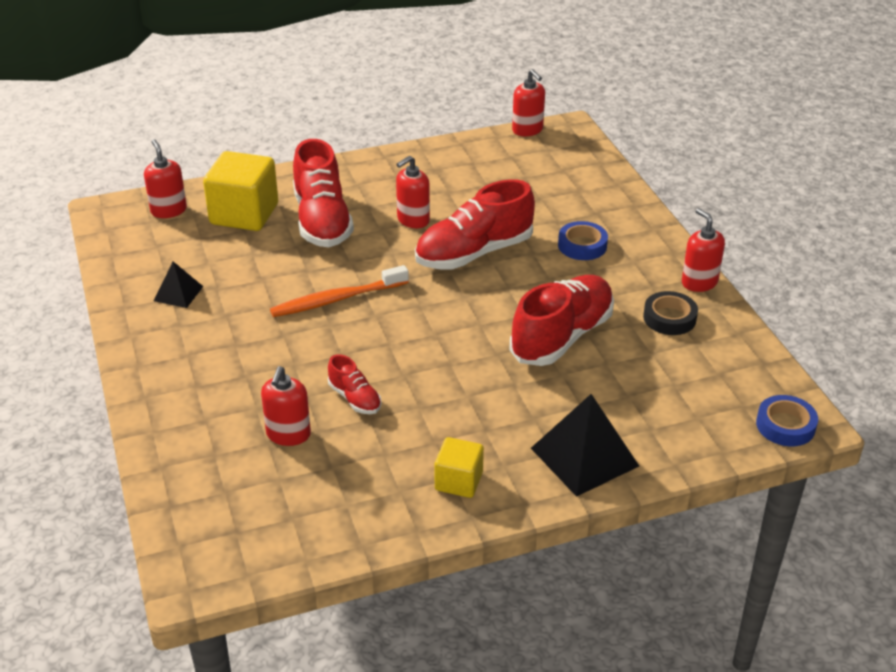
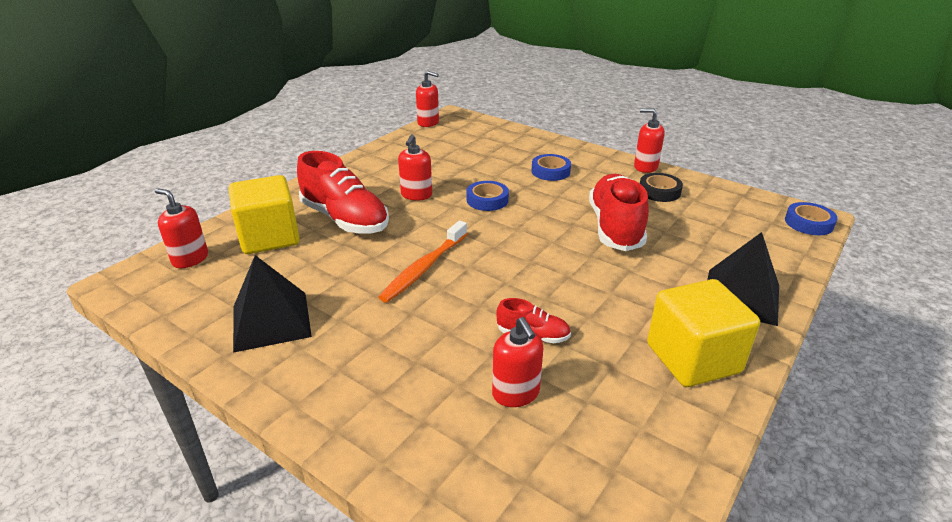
camera: 35 degrees left, 5 degrees down
black pyramid [154,261,203,308] -> black pyramid [233,255,312,353], size x1.82
red shoe [415,179,535,270] -> blue tape [466,181,509,211]
yellow cube [435,437,484,498] -> yellow cube [647,279,760,387], size x1.77

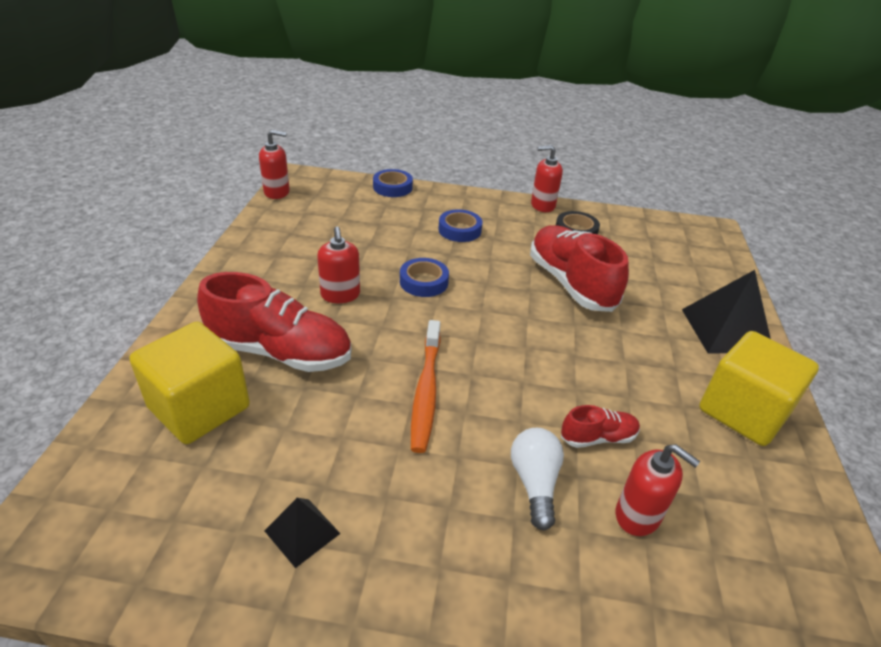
camera: 30 degrees left, 5 degrees up
red soap dispenser [155,188,208,268] -> none
black pyramid [233,255,312,353] -> black pyramid [264,498,341,568], size x0.55
blue tape [785,202,837,235] -> blue tape moved to [373,169,413,197]
none -> white light bulb [511,428,564,530]

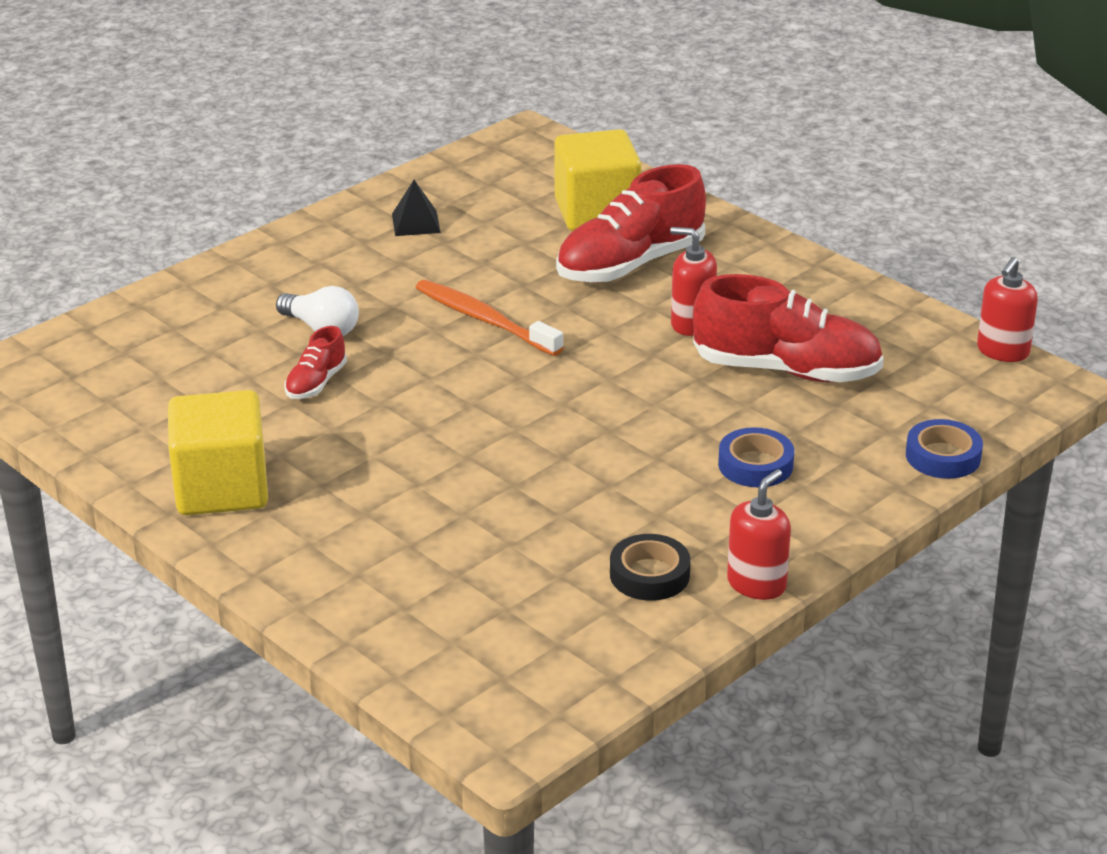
camera: 130 degrees right, 5 degrees down
blue tape [400,258,449,297] -> none
red shoe [530,225,629,312] -> red shoe moved to [693,274,884,382]
red soap dispenser [616,444,700,536] -> none
black pyramid [682,270,771,353] -> none

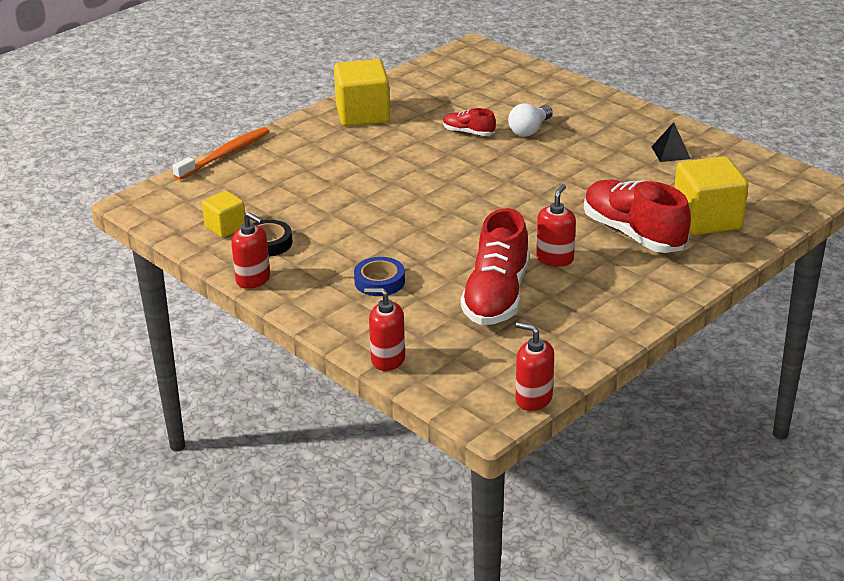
camera: 90 degrees right, 0 degrees up
orange toothbrush [415,280,564,356] -> orange toothbrush moved to [173,127,270,180]
blue tape [906,419,983,479] -> red soap dispenser [364,288,405,371]
none -> yellow cube [202,191,245,238]

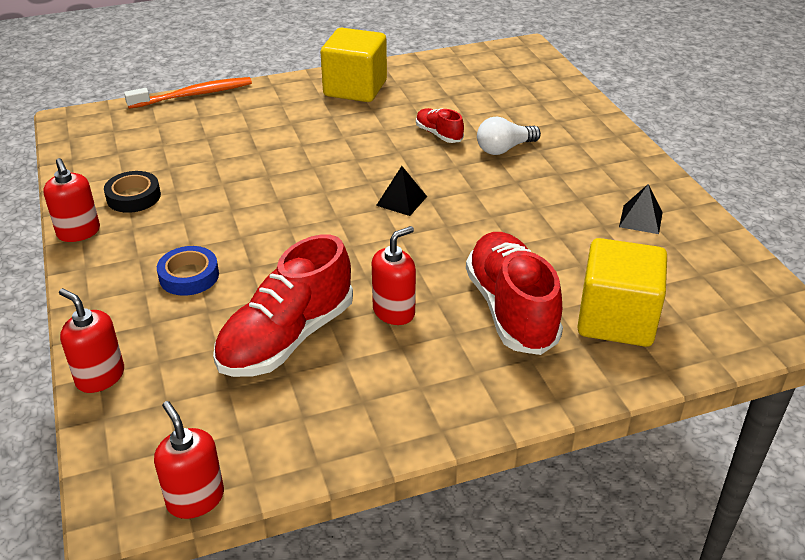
camera: 25 degrees right, 5 degrees up
yellow cube [202,191,245,238] -> none
none -> black pyramid [376,166,427,216]

